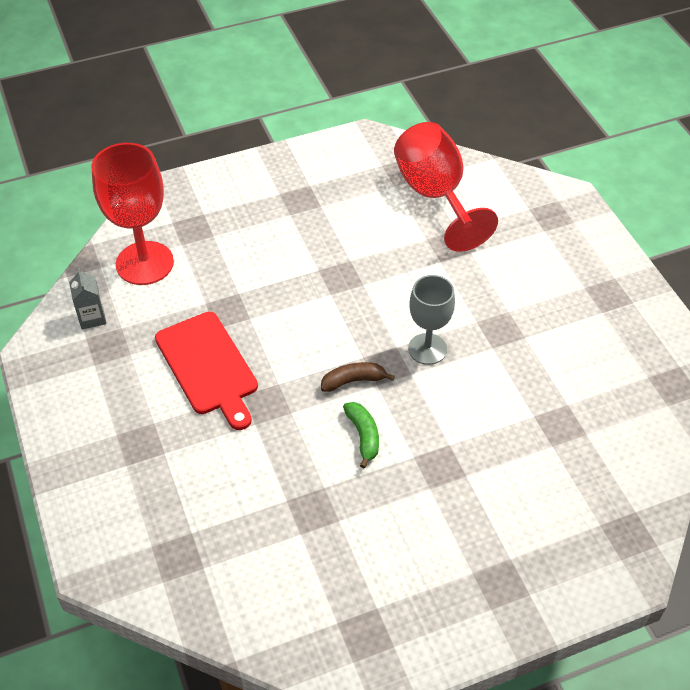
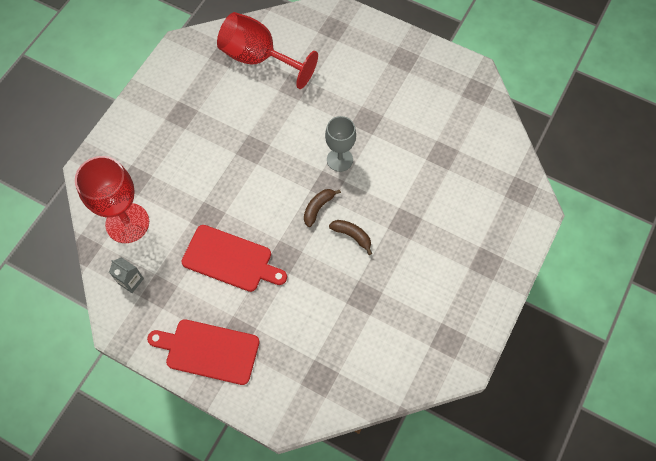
camera: 40 degrees left, 15 degrees up
green banana [343,402,379,468] -> brown banana [329,220,372,255]
none -> red cutting board [147,319,259,385]

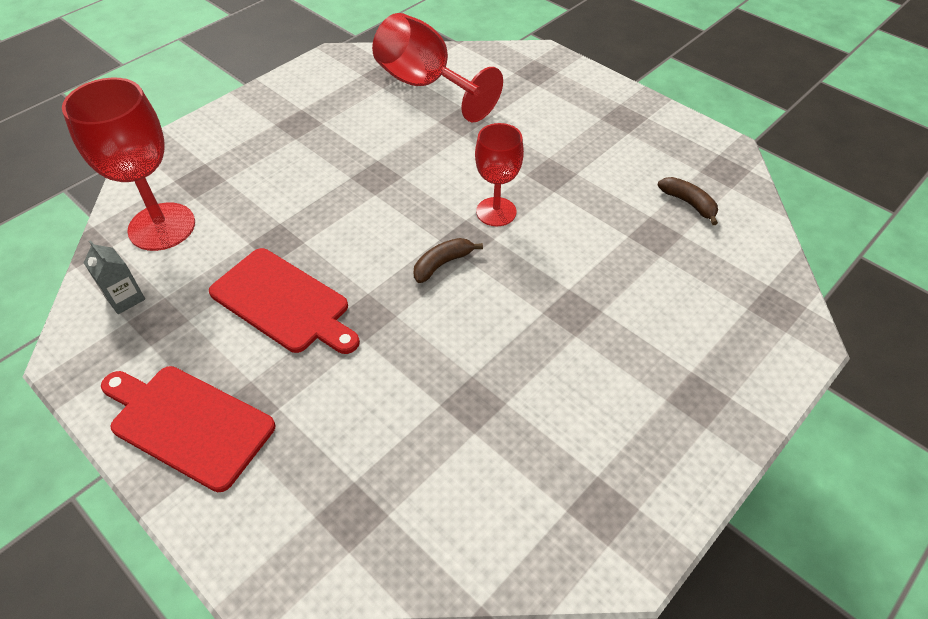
camera: 15 degrees right, 15 degrees down
grey goblet [325,116,356,172] -> red goblet [475,123,524,226]
brown banana [329,220,372,255] -> brown banana moved to [658,177,718,225]

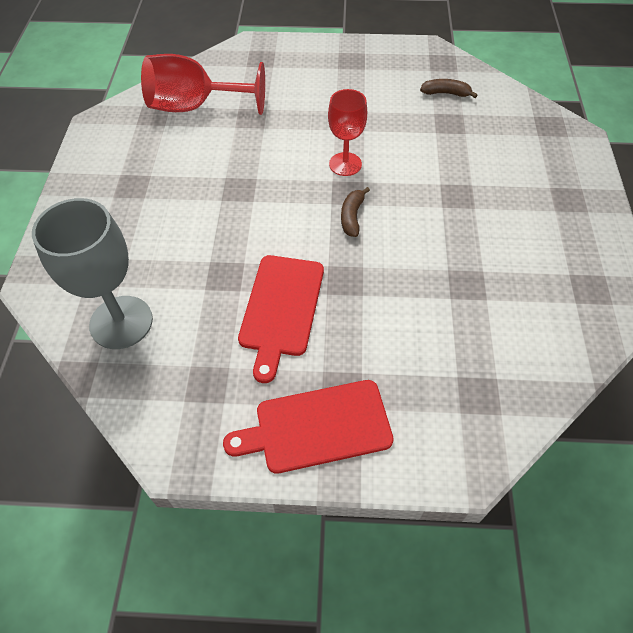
camera: 40 degrees left, 5 degrees up
red goblet [62,78,195,251] -> grey goblet [32,198,153,349]
grey carton [84,240,145,314] -> none
red cutting board [209,248,360,354] -> red cutting board turned 105 degrees clockwise [238,255,324,383]

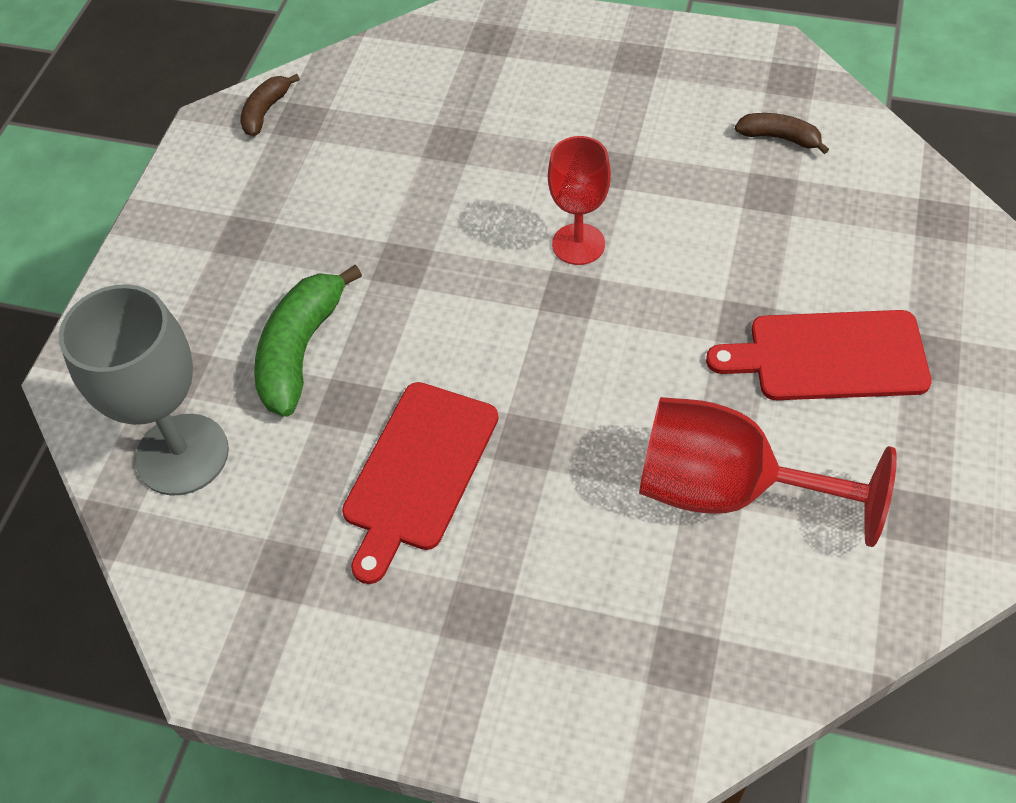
camera: 15 degrees right, 0 degrees up
red goblet [141,54,265,115] -> red goblet moved to [639,397,897,547]
red cutting board [223,380,394,474] -> red cutting board moved to [706,310,932,400]
brown banana [341,187,370,237] -> brown banana moved to [240,74,300,136]
none -> green banana [254,265,362,416]

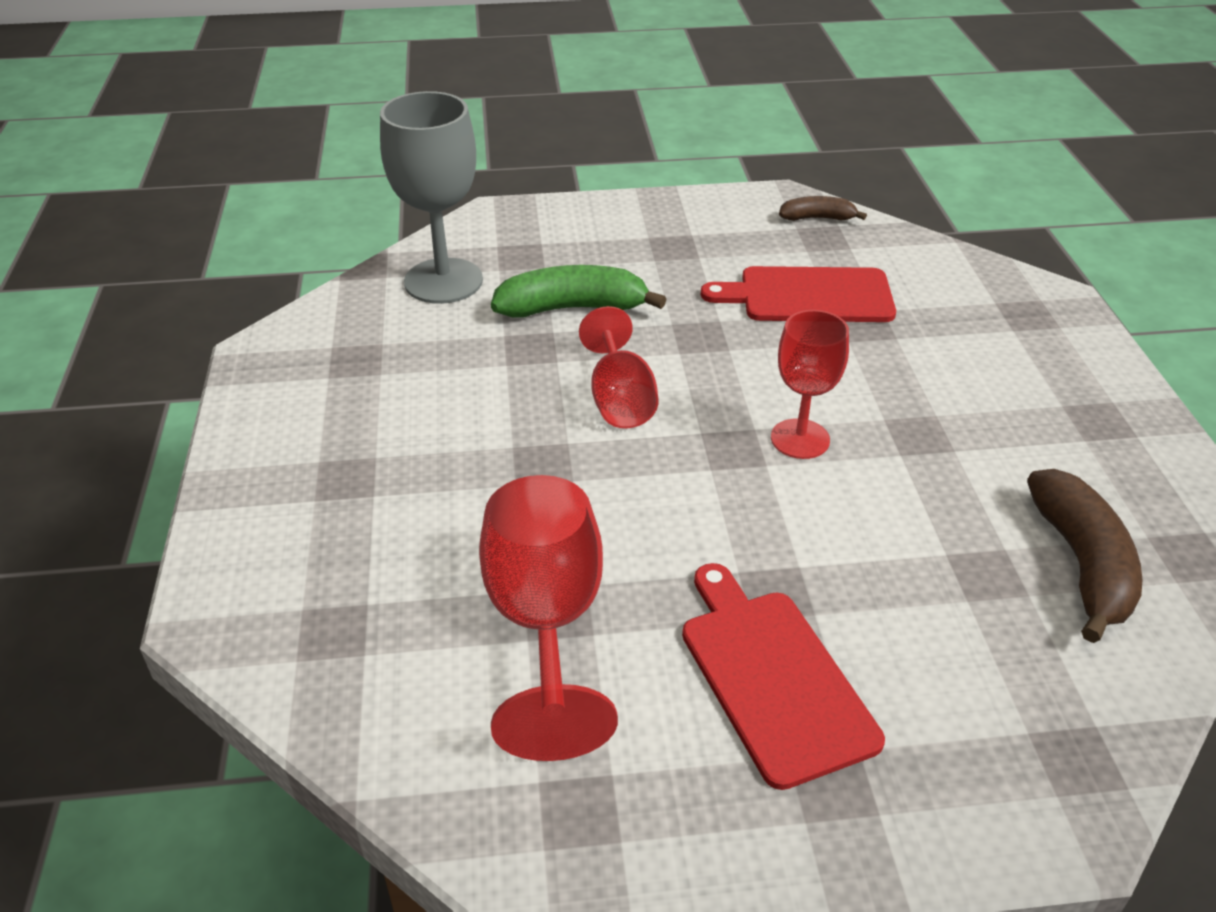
camera: 65 degrees right, 15 degrees down
red cutting board [342,382,498,584] -> red cutting board moved to [701,266,896,322]
brown banana [735,113,829,154] -> brown banana [1027,469,1142,643], size x1.78
none -> red goblet [579,306,659,428]

